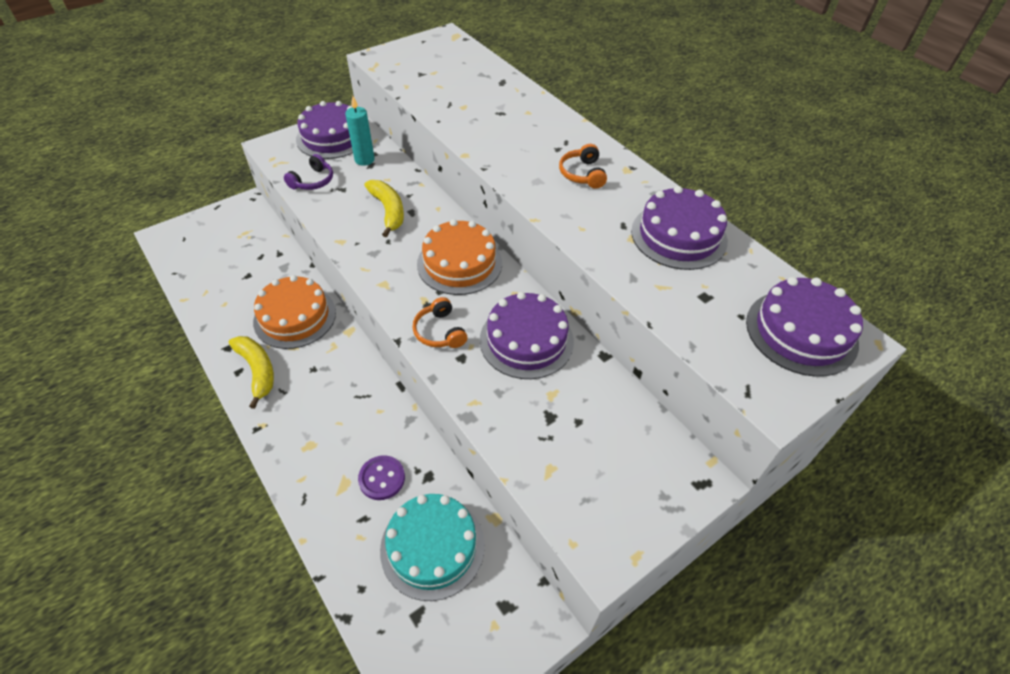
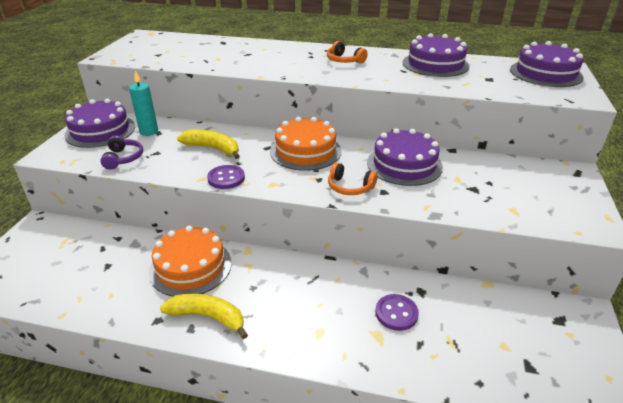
camera: 40 degrees left, 15 degrees down
turquoise cake [380,494,485,601] -> none
none -> purple button [207,165,245,189]

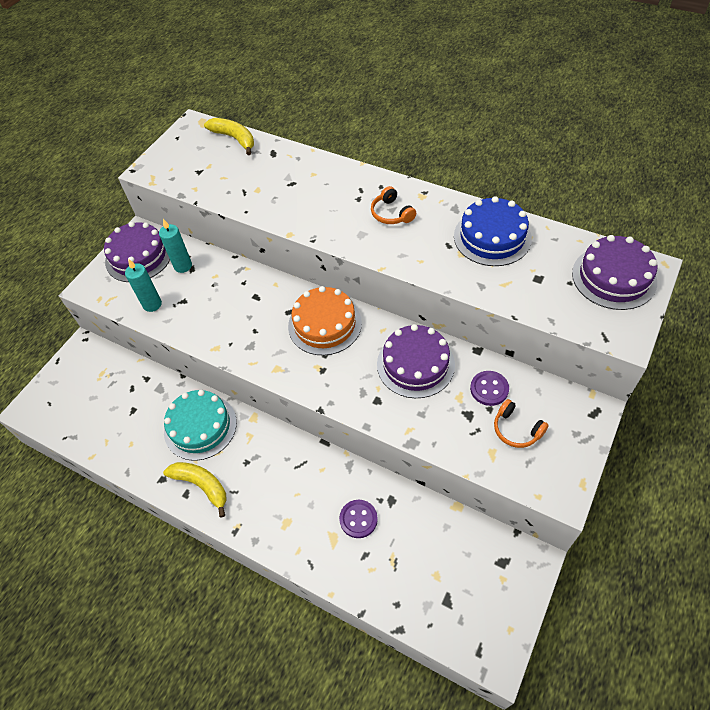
camera: 20 degrees right, 20 degrees up
purple headphones [100,135,143,170] -> turquoise candle [125,259,162,312]
orange cake [149,226,232,296] -> turquoise cake [164,390,237,461]
yellow banana [177,130,240,159] -> yellow banana moved to [204,118,254,155]
purple button [207,165,245,189] -> purple button moved to [470,371,509,406]
orange headphones [328,162,377,195] -> orange headphones moved to [494,399,549,448]
purple cake [403,33,470,77] -> blue cake [454,196,532,266]

